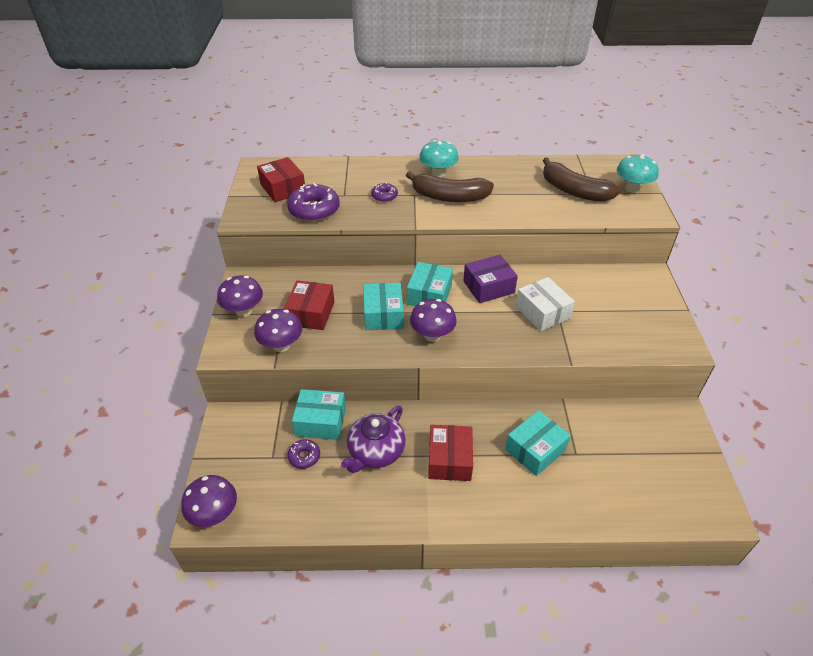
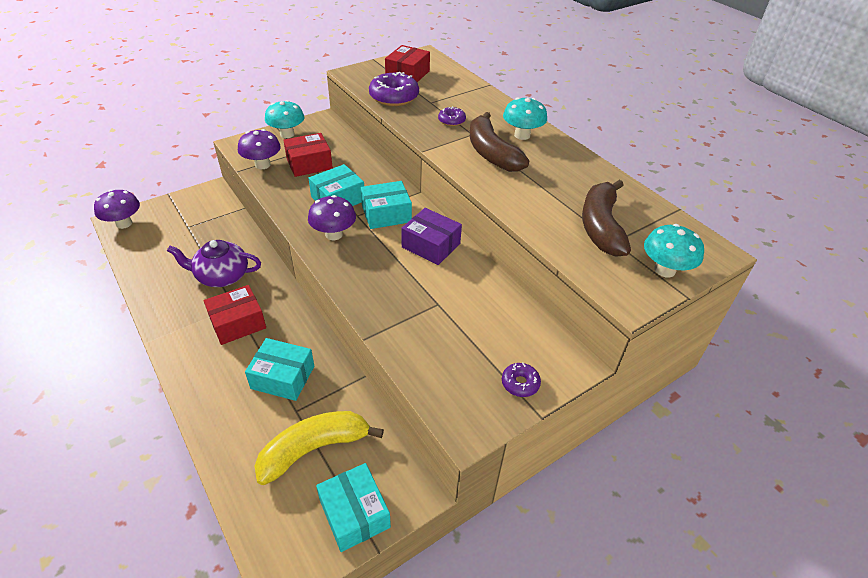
camera: 55 degrees right, 0 degrees up
purple mushroom [217,275,263,317] -> turquoise mushroom [265,100,304,138]
purple donut [288,439,320,469] -> purple donut moved to [502,362,541,397]
turquoise box [292,389,346,440] -> turquoise box moved to [316,463,391,552]
white box [516,277,575,331] -> none
none -> yellow banana [254,411,384,485]

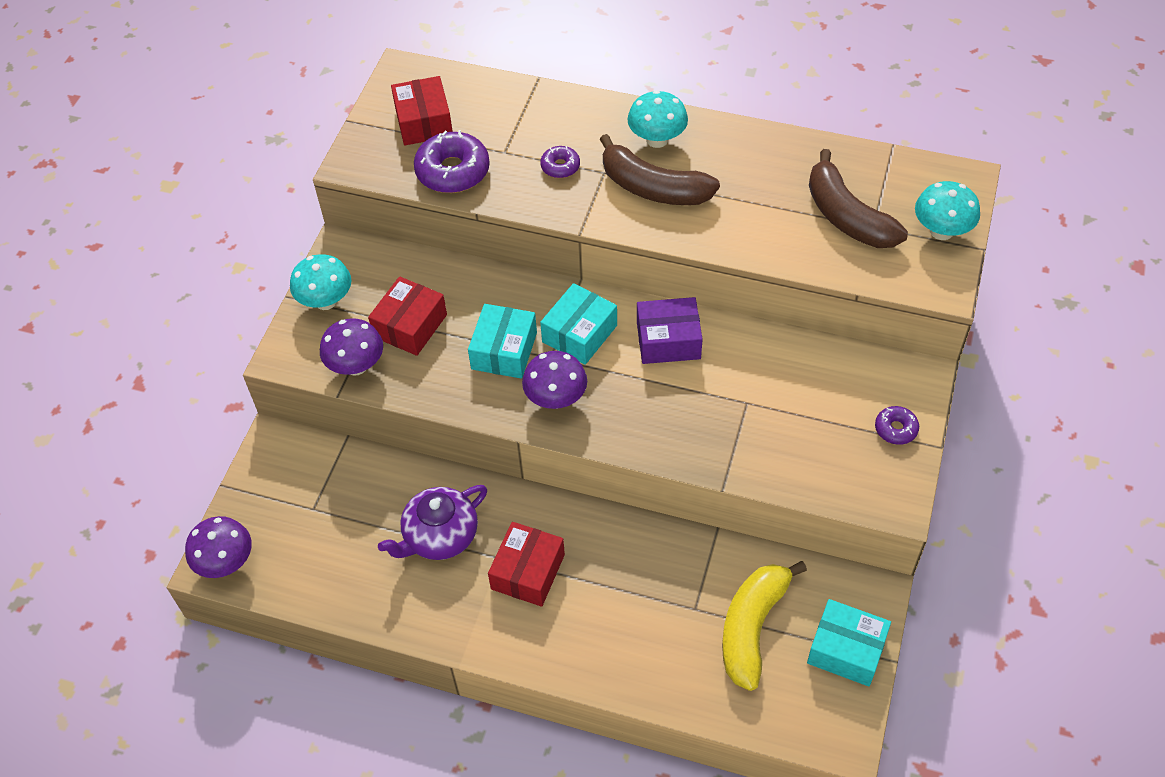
camera: 35 degrees left, 10 degrees up
turquoise box [245,338,314,401] -> none

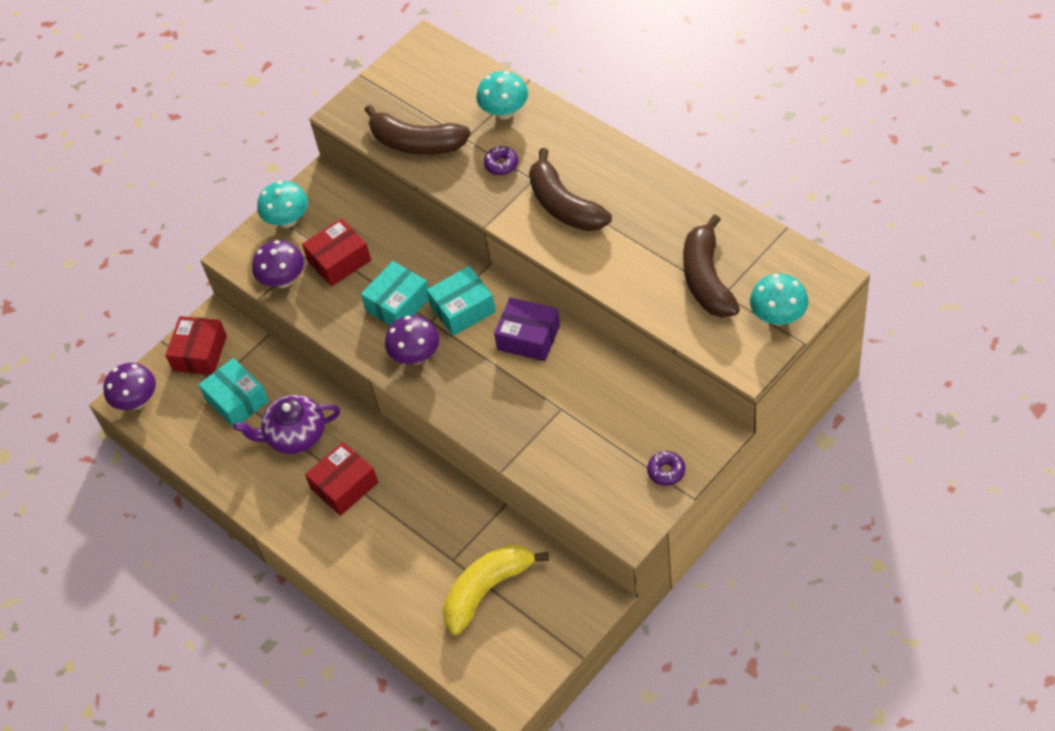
camera: 30 degrees right, 0 degrees up
red box [391,76,453,145] -> red box moved to [165,316,227,375]
purple donut [414,130,490,193] -> brown banana [365,105,471,155]
turquoise mushroom [627,90,688,148] -> turquoise mushroom moved to [476,71,528,119]
turquoise box [807,599,891,686] -> turquoise box moved to [199,358,269,427]

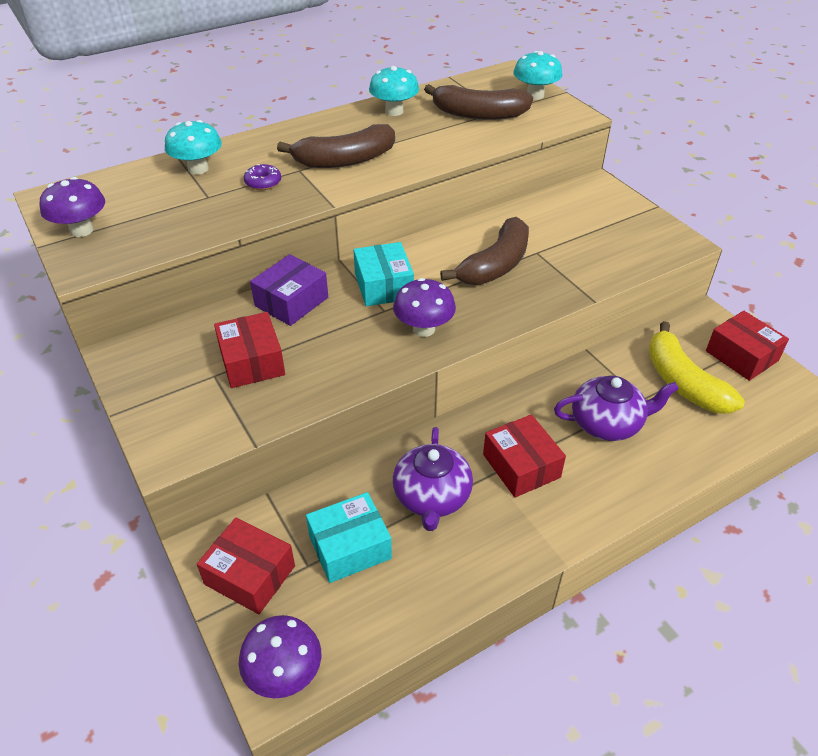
camera: 80 degrees left, 10 degrees down
purple mushroom [252,240,304,288] -> purple mushroom moved to [40,177,105,237]
turquoise mushroom [257,181,308,228] -> turquoise mushroom moved to [369,66,419,116]
turquoise box [361,261,429,326] -> none
brown banana [365,105,471,155] -> brown banana moved to [440,217,529,285]
purple box [494,298,560,361] -> purple box moved to [250,254,328,326]
purple donut [647,451,685,486] -> none
none -> purple teapot [554,376,679,441]
none -> red box [706,311,789,381]

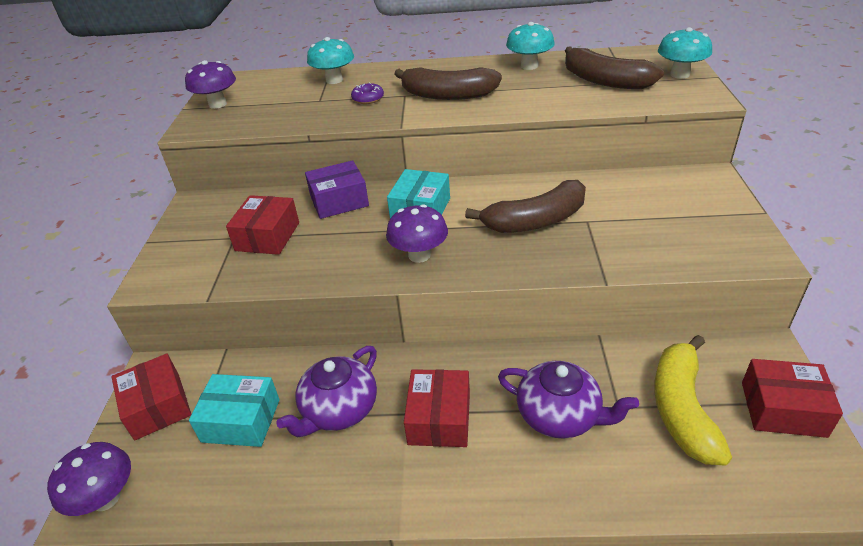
camera: 35 degrees right, 5 degrees down
red box [706,311,789,381] -> red box turned 75 degrees counterclockwise [742,359,843,438]

